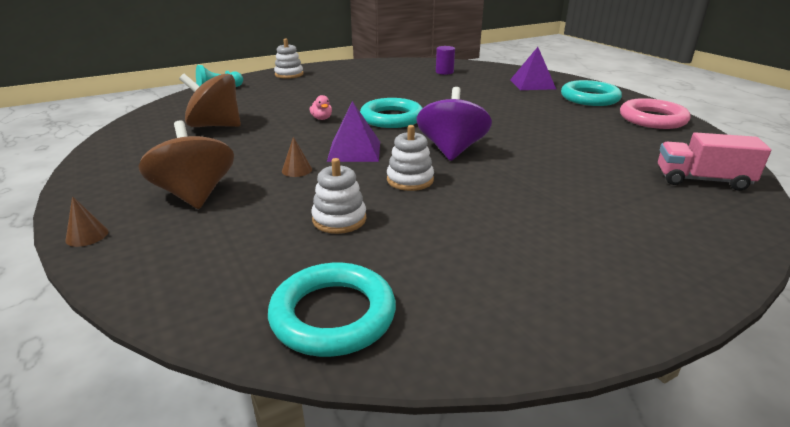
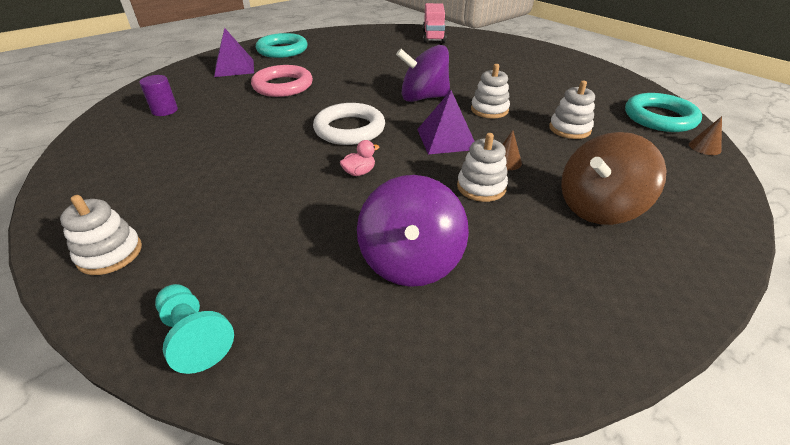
camera: 100 degrees left, 10 degrees up
brown cone [66,196,108,247] -> brown cone moved to [689,116,722,155]
brown spinning top [179,74,241,127] -> purple spinning top [357,175,469,287]
turquoise ring [360,98,423,128] -> white ring [313,103,385,145]
pink ring [620,98,690,129] -> pink ring moved to [251,65,313,97]
none -> white stacking toy [457,133,508,202]

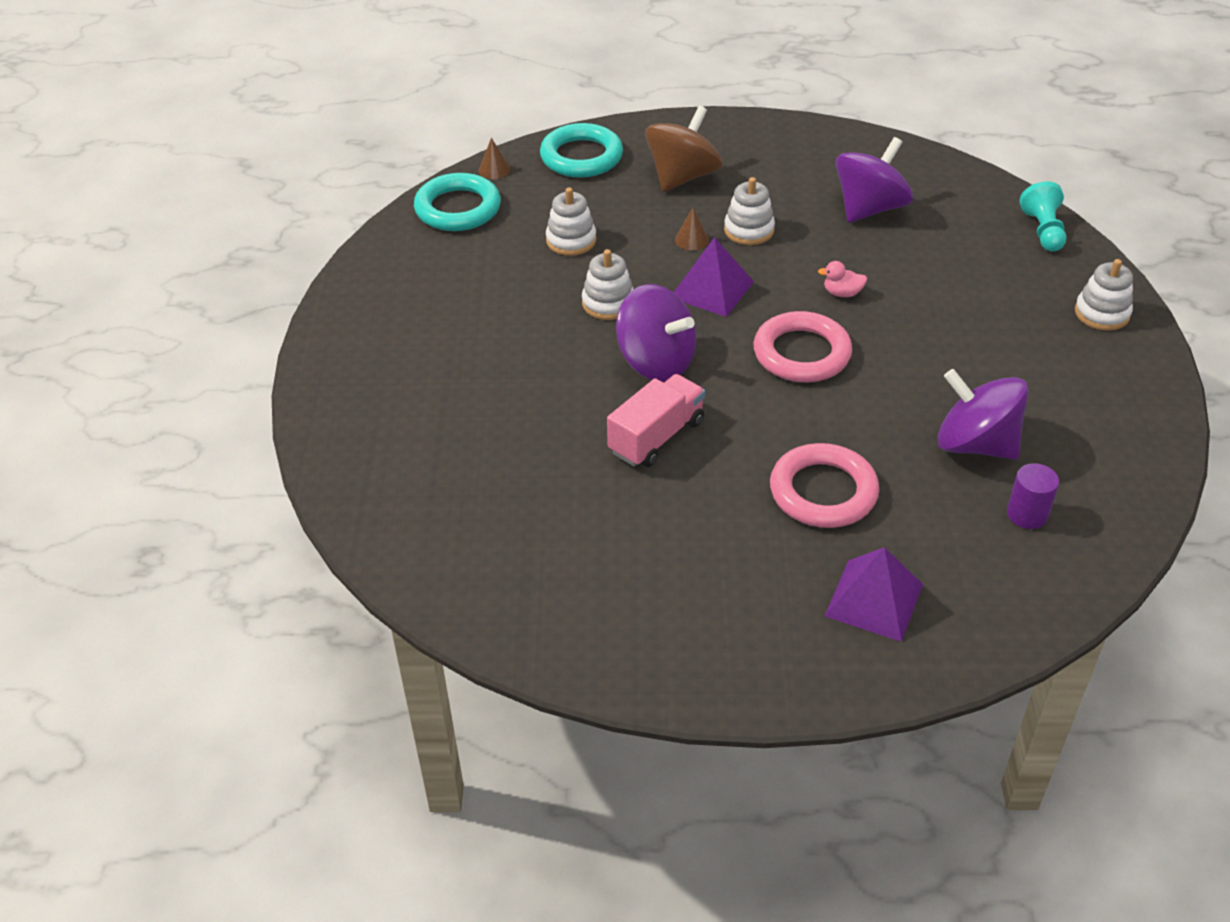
camera: 140 degrees left, 5 degrees up
turquoise ring [256,33,307,58] -> turquoise ring moved to [540,123,623,178]
white ring [313,103,385,145] -> pink ring [754,311,852,382]
pink truck [423,3,446,43] -> pink truck moved to [607,374,705,467]
brown spinning top [561,132,666,225] -> brown spinning top turned 60 degrees counterclockwise [645,106,722,192]
none -> purple spinning top [937,369,1029,460]

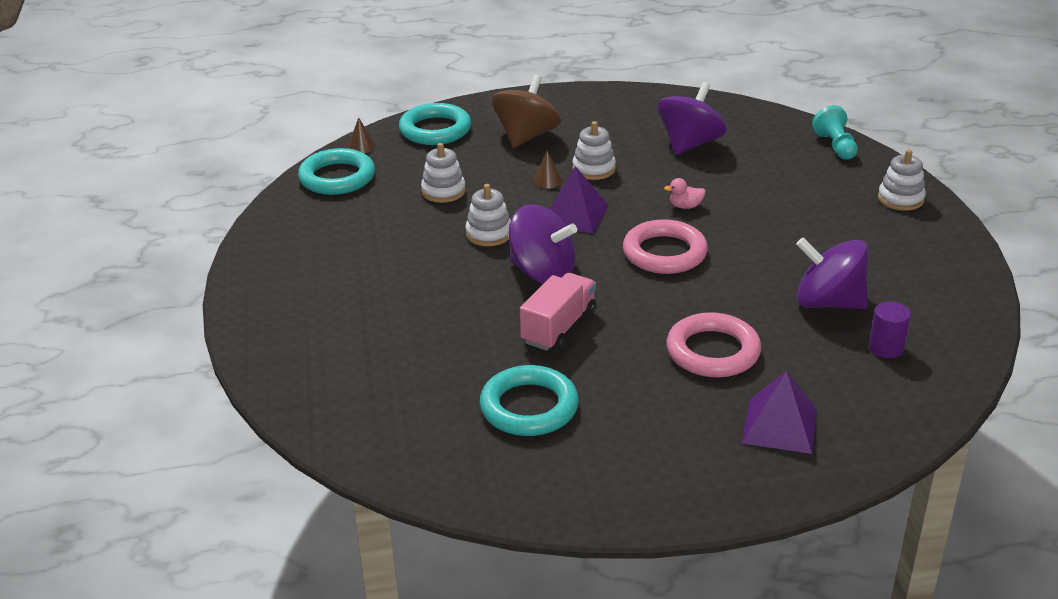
camera: 10 degrees left, 10 degrees down
none -> turquoise ring [480,365,579,436]

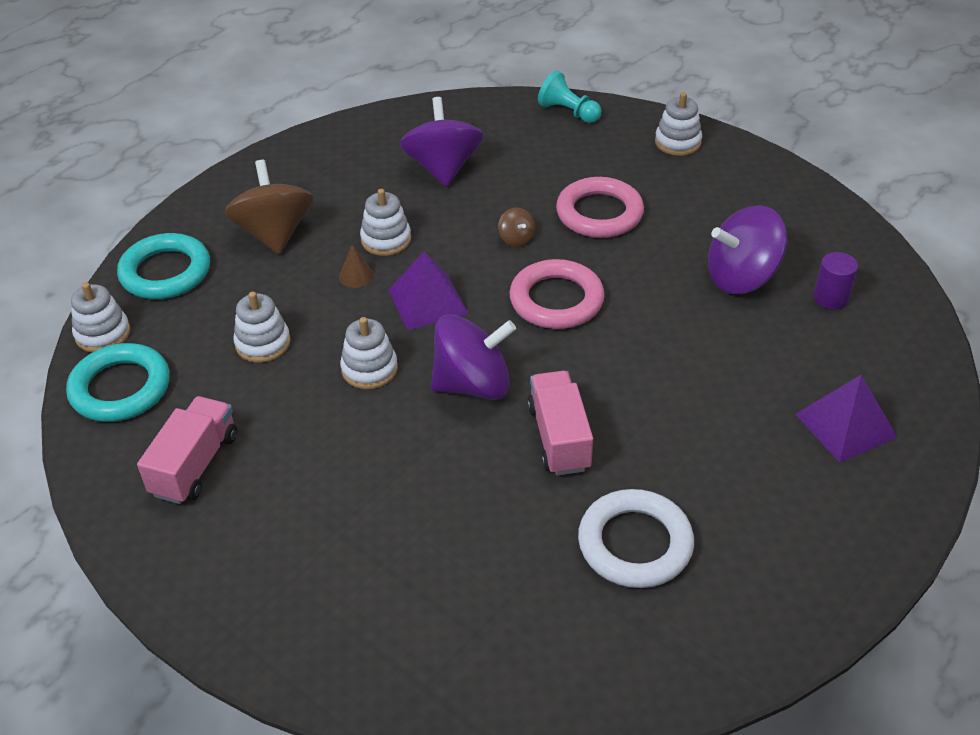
camera: 40 degrees left, 10 degrees up
brown cone [348,117,376,153] -> white stacking toy [71,282,130,352]
turquoise ring [480,365,579,436] -> white ring [578,489,694,588]
pink duck [664,178,706,209] -> brown spinning top [498,208,535,247]
pink ring [667,312,762,378] -> pink ring moved to [556,177,644,238]
none -> pink truck [137,396,237,504]

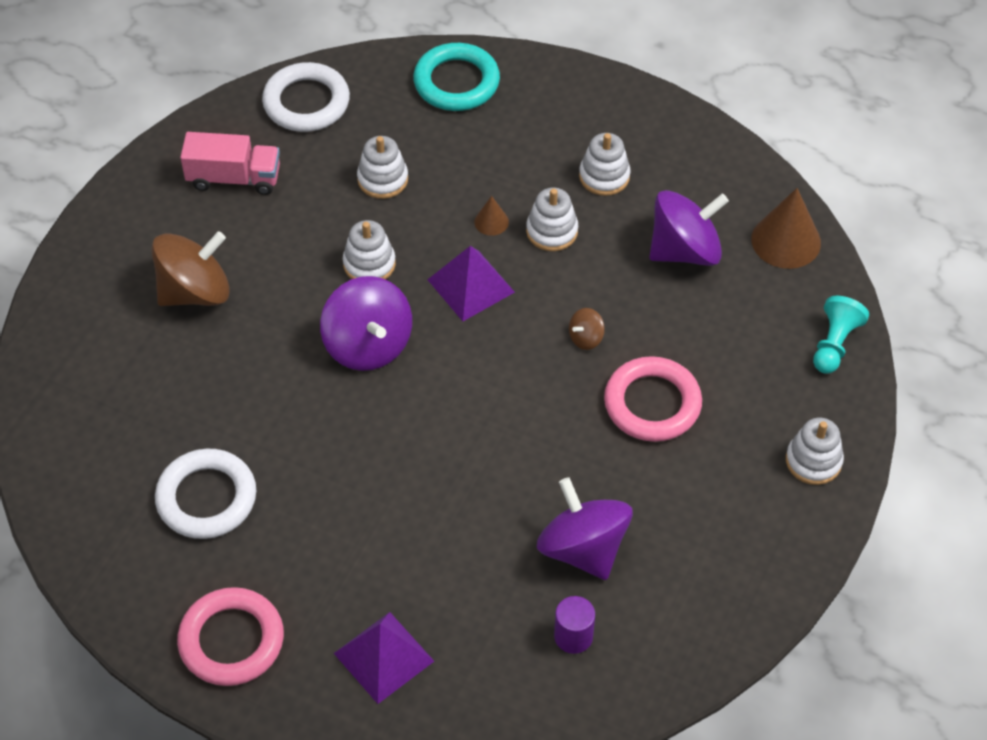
camera: 75 degrees right, 10 degrees up
turquoise ring [66,343,170,422] -> white ring [262,62,350,132]
white stacking toy [71,282,130,352] -> white stacking toy moved to [579,133,630,196]
brown spinning top [225,160,313,255] -> brown spinning top moved to [151,231,230,306]
pink ring [509,259,605,329] -> pink ring moved to [177,587,284,686]
pink truck [527,371,593,476] -> none
none -> brown cone [751,188,821,269]

